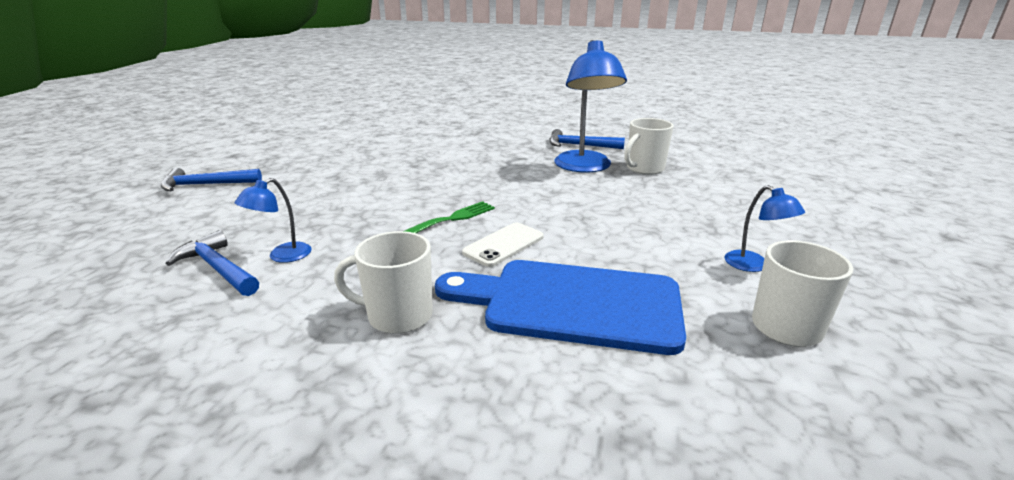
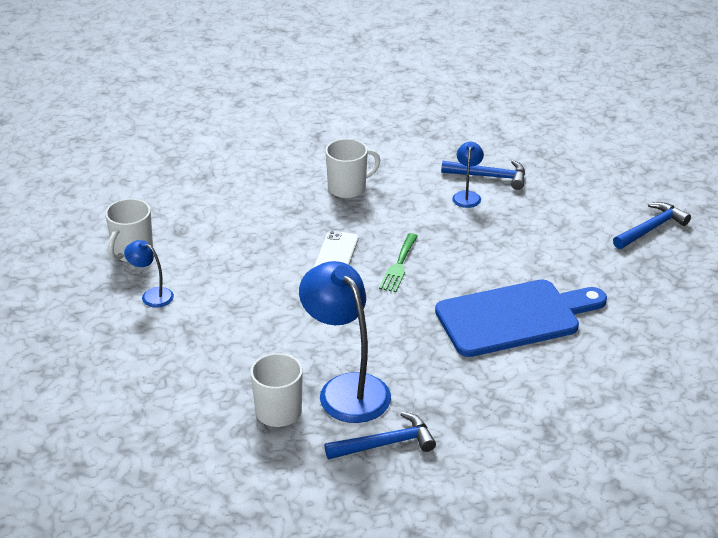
camera: 150 degrees right, 10 degrees up
blue cutting board [435,260,686,355] -> blue cutting board moved to [435,279,607,357]

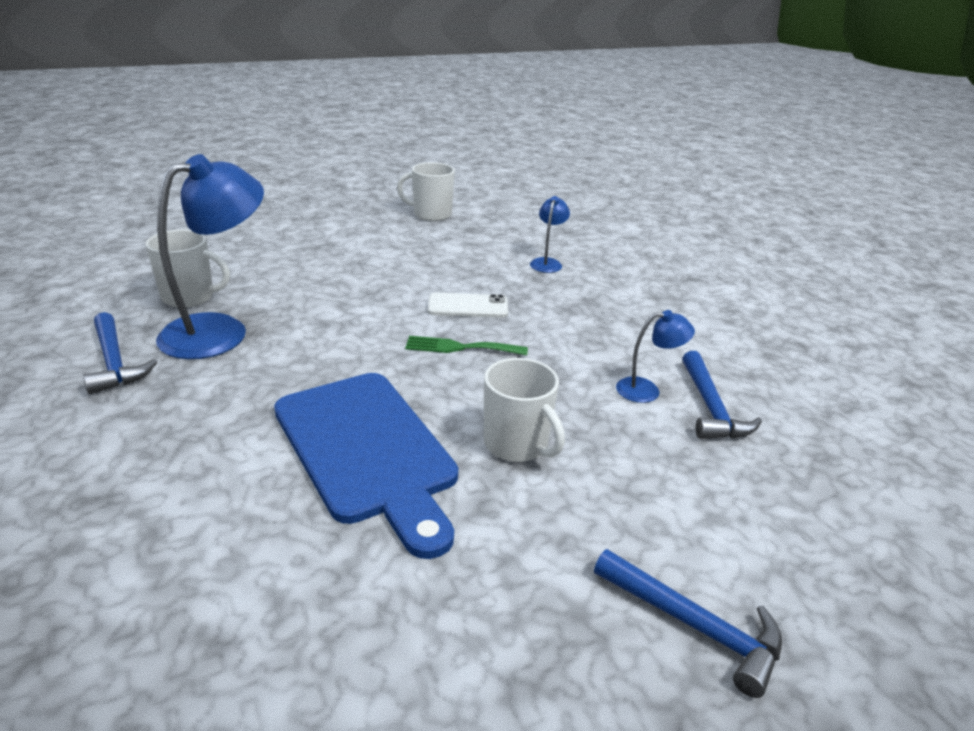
camera: 75 degrees right, 5 degrees down
blue lamp [124,240,174,308] -> blue lamp moved to [530,196,570,273]
white mug [325,138,380,198] -> white mug moved to [484,358,565,462]

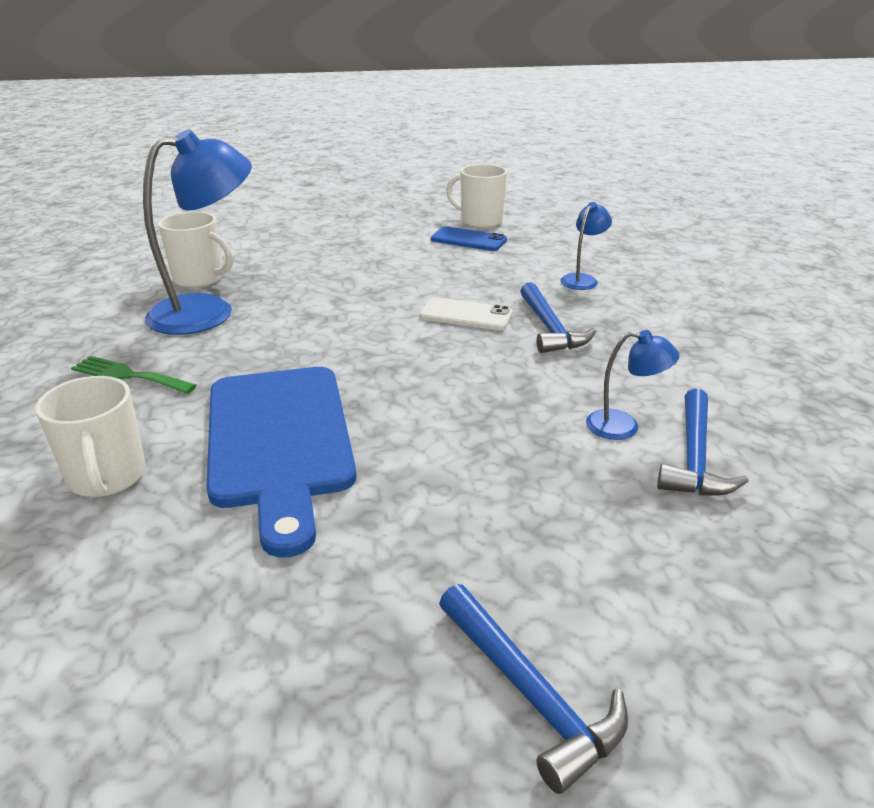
camera: 20 degrees right, 0 degrees up
blue hammer [83,312,157,394] -> blue hammer moved to [520,282,596,353]
green fork [405,336,528,355] -> green fork moved to [71,356,197,394]
white mug [484,358,565,462] -> white mug moved to [35,376,146,497]
none -> blue phone [431,226,507,251]

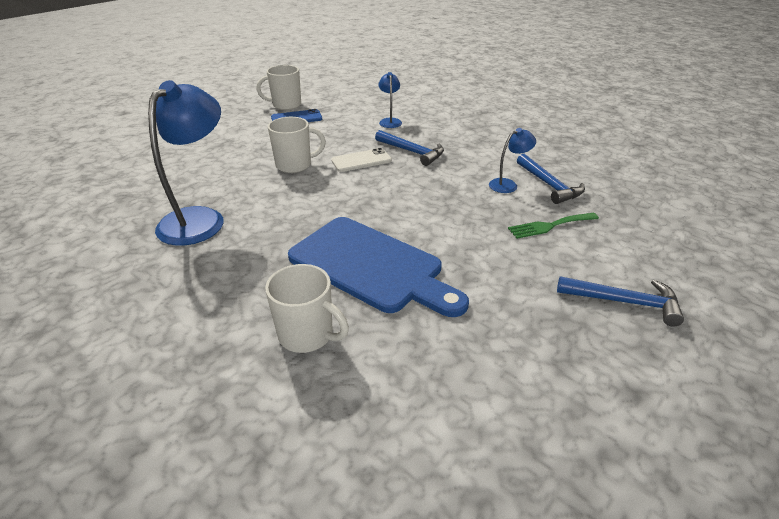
camera: 40 degrees left, 5 degrees up
green fork [71,356,197,394] -> green fork moved to [508,213,599,239]
white mug [158,211,233,288] -> white mug moved to [268,117,326,173]

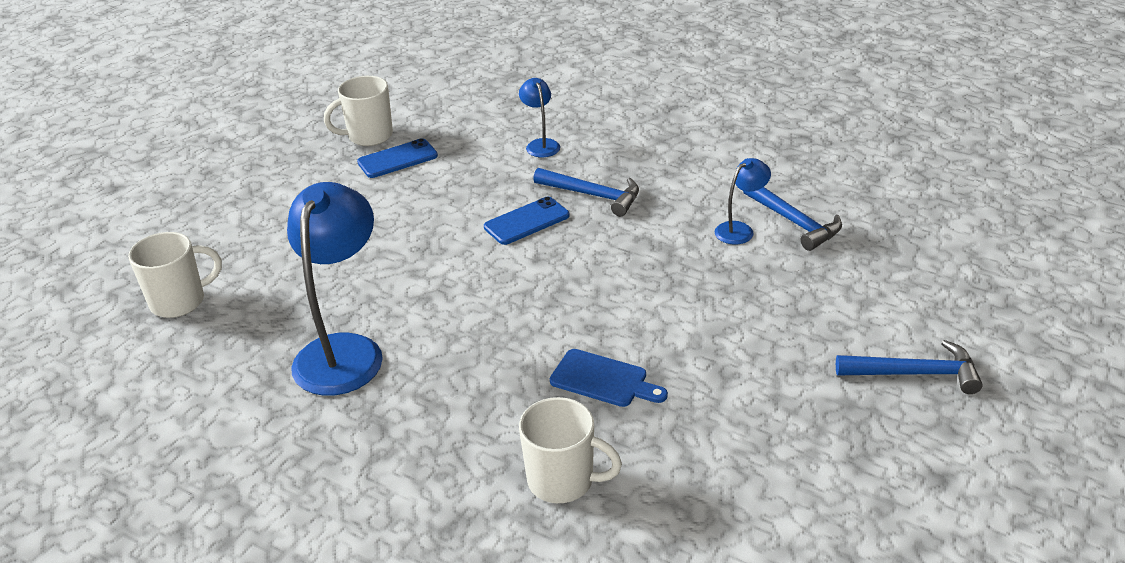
camera: 10 degrees left, 0 degrees up
white mug [268,117,326,173] -> white mug moved to [128,232,222,318]
blue cutting board [288,217,469,317] -> blue cutting board [550,349,668,407], size x0.48
white phone [331,148,392,172] -> blue phone [484,197,570,245]
green fork [508,213,599,239] -> none

